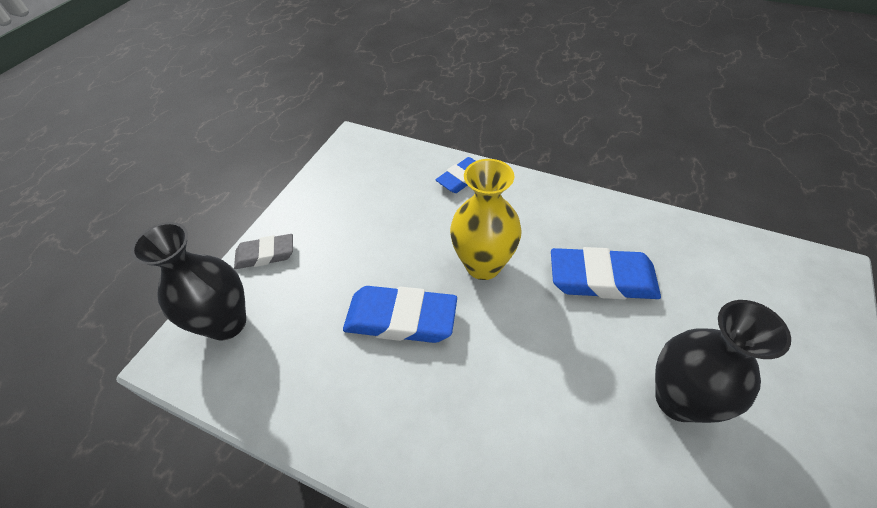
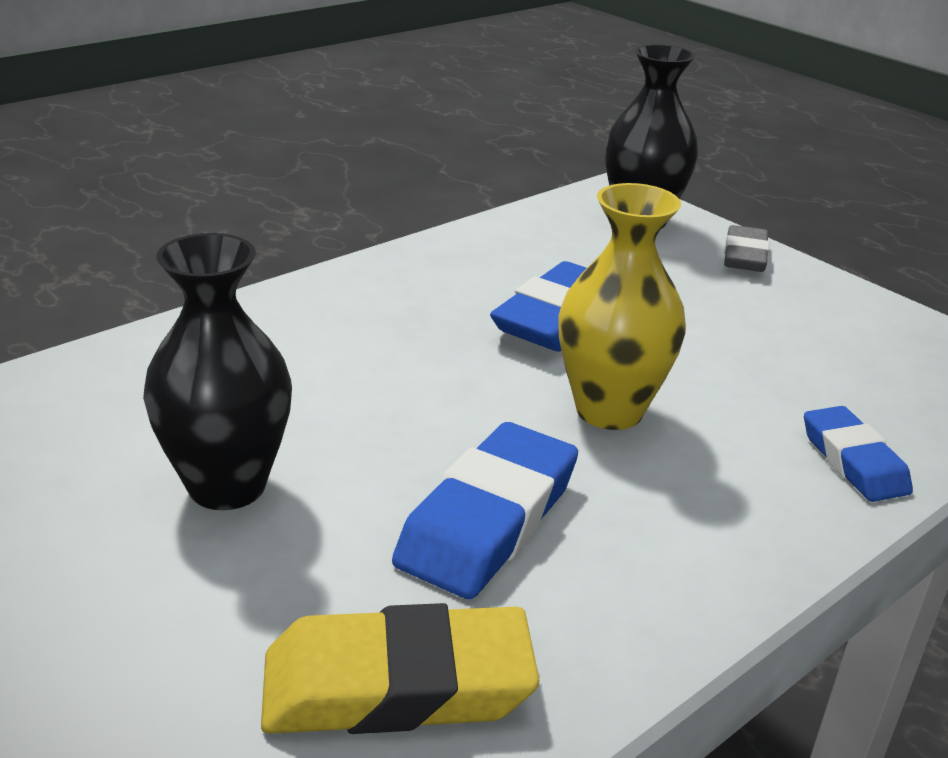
camera: 110 degrees right, 20 degrees down
none -> yellow eraser [261,603,539,734]

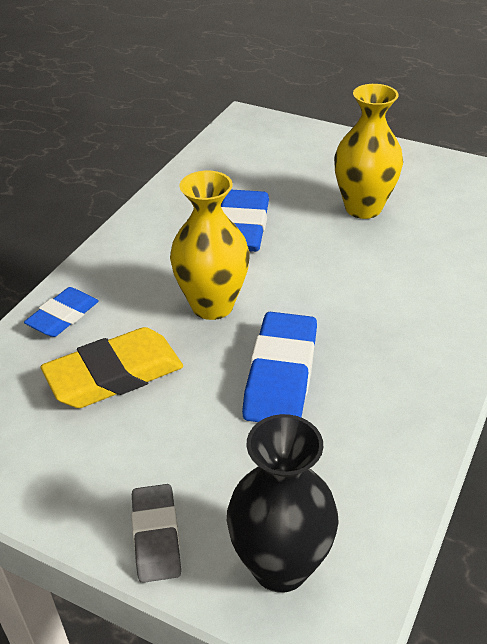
camera: 160 degrees right, 10 degrees up
black vase [143,233,292,510] -> yellow vase [334,84,403,219]
yellow eraser [261,603,539,734] -> yellow eraser moved to [41,327,183,408]
blue eraser [804,406,913,502] -> blue eraser turned 75 degrees clockwise [24,287,99,337]

